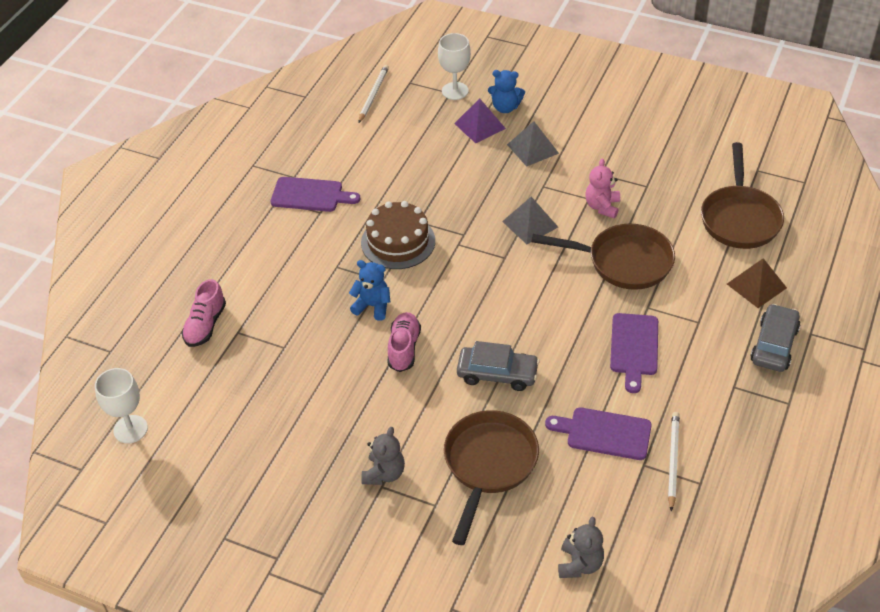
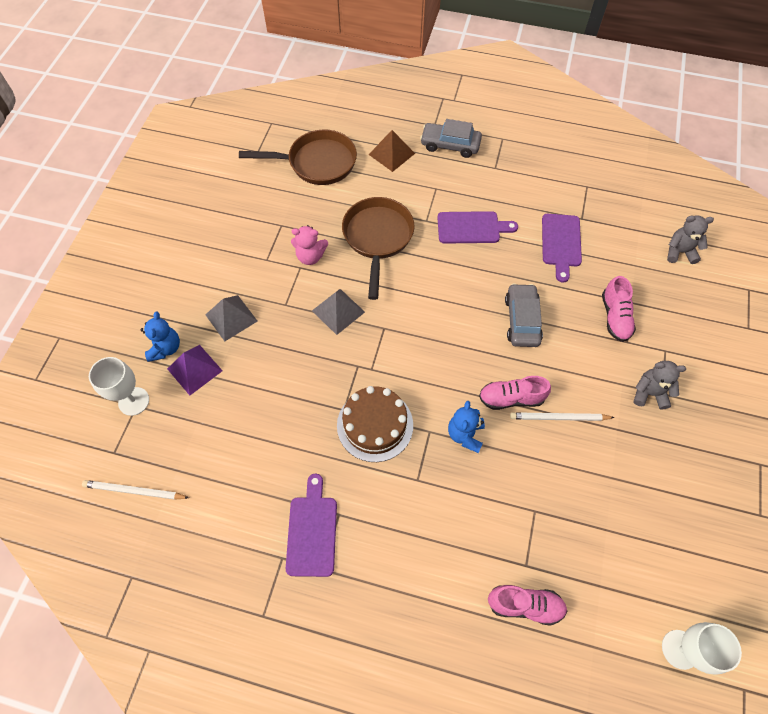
camera: 100 degrees left, 15 degrees up
brown pan [444,410,539,545] -> pink shoe [602,276,636,342]
white pencil [668,412,680,511] -> white pencil moved to [510,412,615,421]

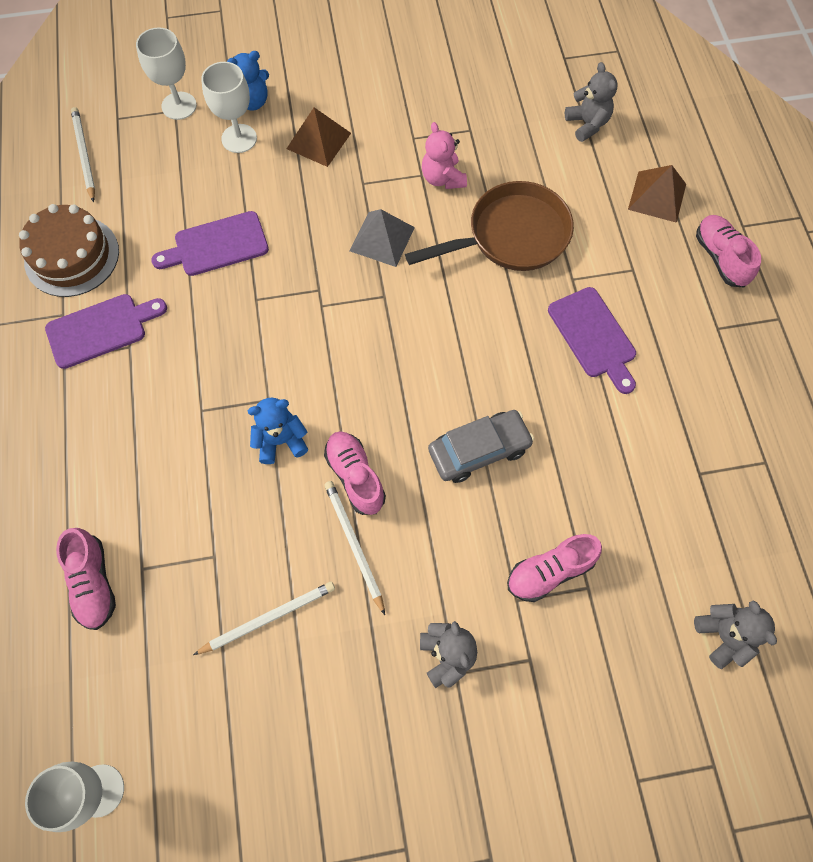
camera: 65 degrees right, 5 degrees up
purple pyramid [167,345,223,395] -> white goblet [201,62,257,153]
grey pyramid [205,295,258,341] -> brown pyramid [286,107,351,167]
brown pan [239,129,357,185] -> grey teddy bear [565,62,617,142]
brown cake [337,386,413,462] -> brown cake moved to [19,204,119,297]
grey car [420,119,482,158] -> pink shoe [696,215,761,287]
purple cutting board [542,214,582,282] -> purple cutting board moved to [151,211,269,276]
none -> white pencil [193,582,335,655]

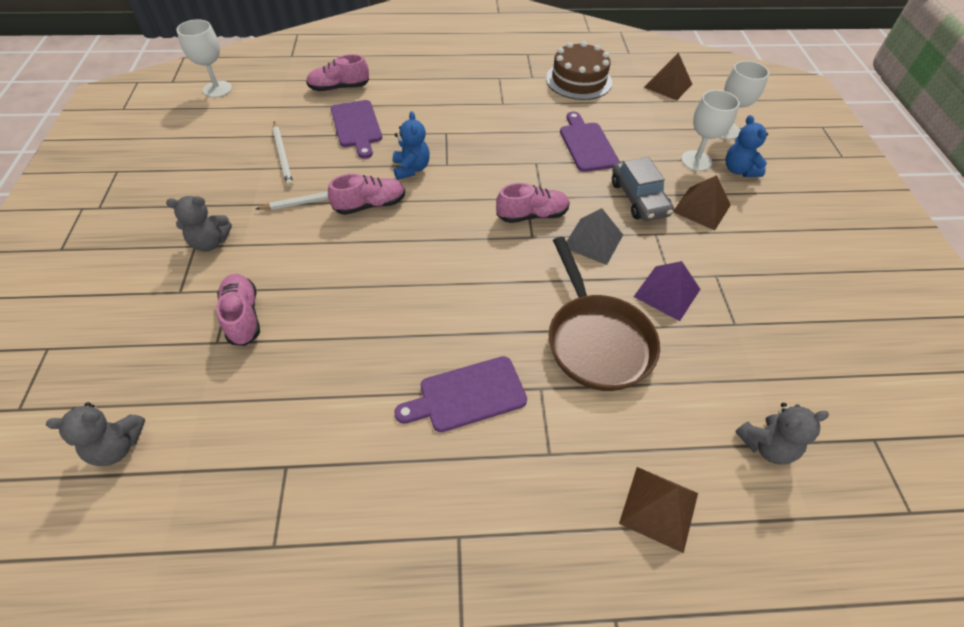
camera: 95 degrees right, 15 degrees down
purple cutting board [45,294,167,369] -> purple cutting board moved to [331,100,382,159]
white pencil [71,107,95,202] -> brown pyramid [644,53,692,100]
pink teddy bear [422,122,467,189] -> purple pyramid [634,261,700,321]
grey car [428,410,534,483] -> grey car moved to [612,157,674,221]
pink shoe [696,215,761,287] -> pink shoe moved to [496,183,570,223]

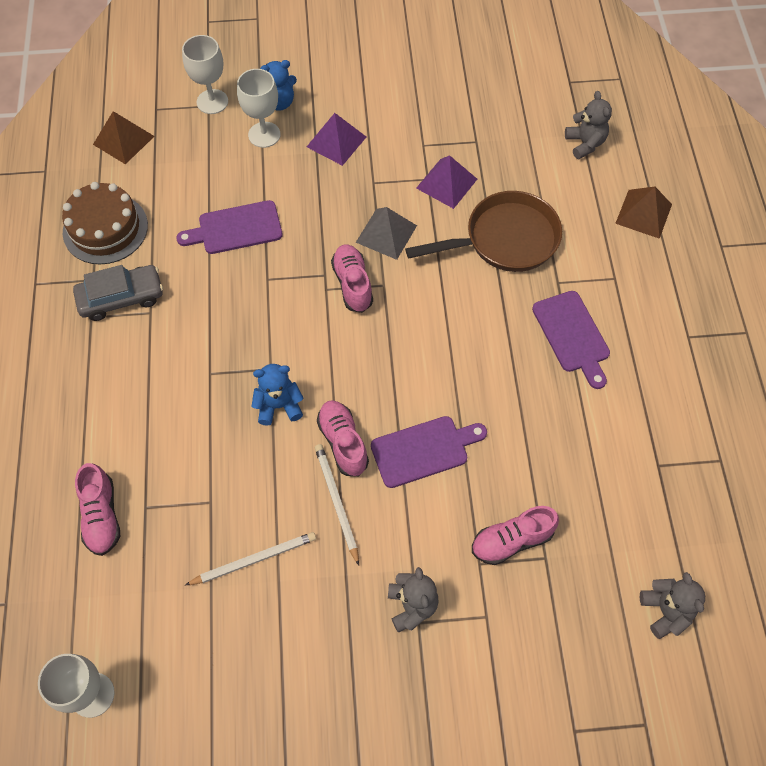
camera: 90 degrees left, 10 degrees up
purple cutting board [331,100,382,159] -> purple cutting board moved to [371,416,487,488]
grey car [612,157,674,221] -> grey car moved to [73,265,163,321]
brown pyramid [673,175,731,231] -> purple pyramid [307,113,366,166]

